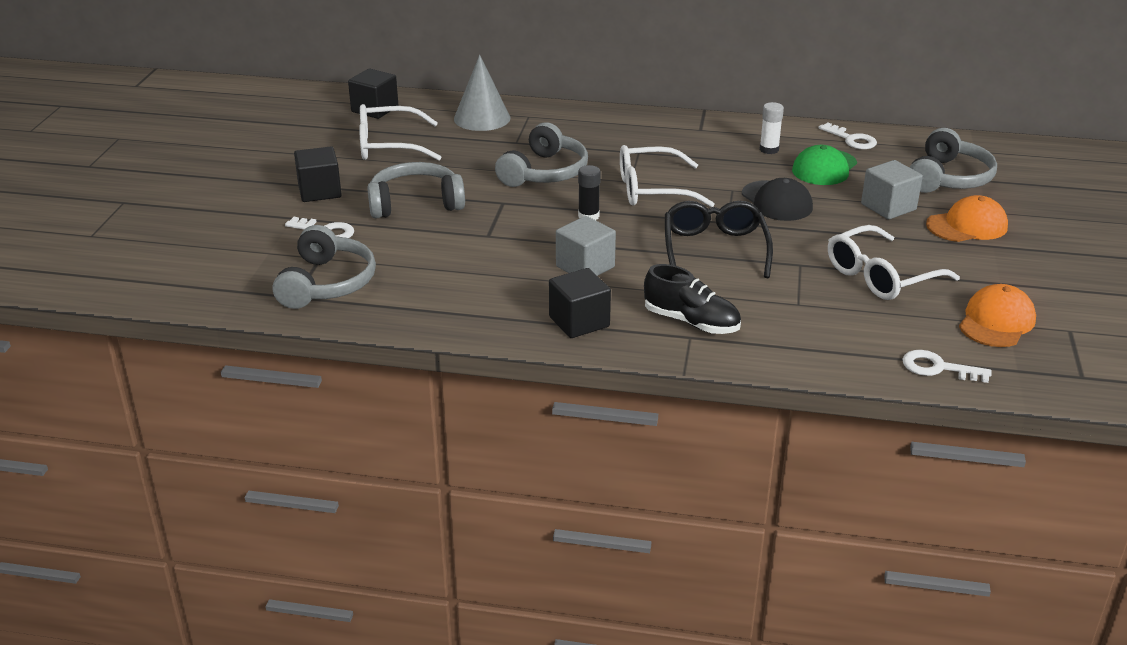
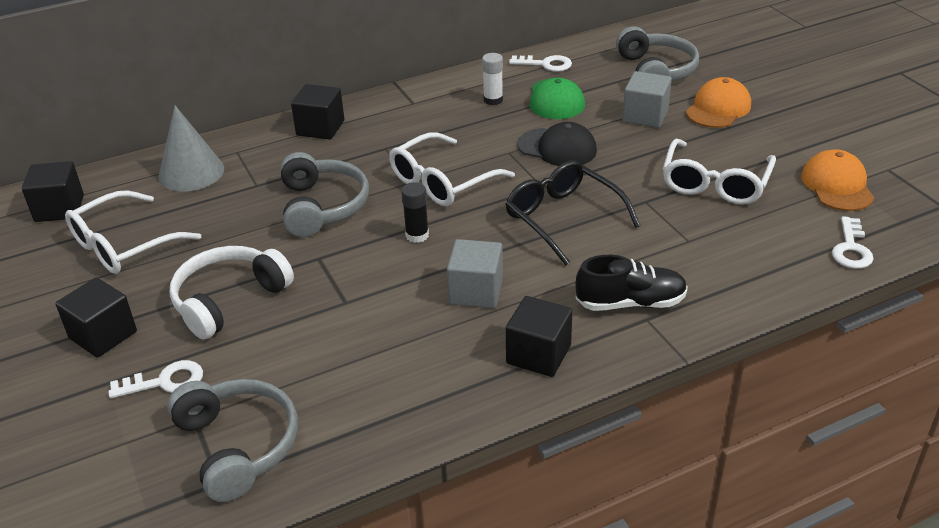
camera: 35 degrees left, 5 degrees up
grey headphones [367,162,465,219] -> white headphones [170,246,294,340]
white key [902,350,992,383] -> white key turned 60 degrees counterclockwise [832,216,874,269]
none -> black cube [291,84,344,140]

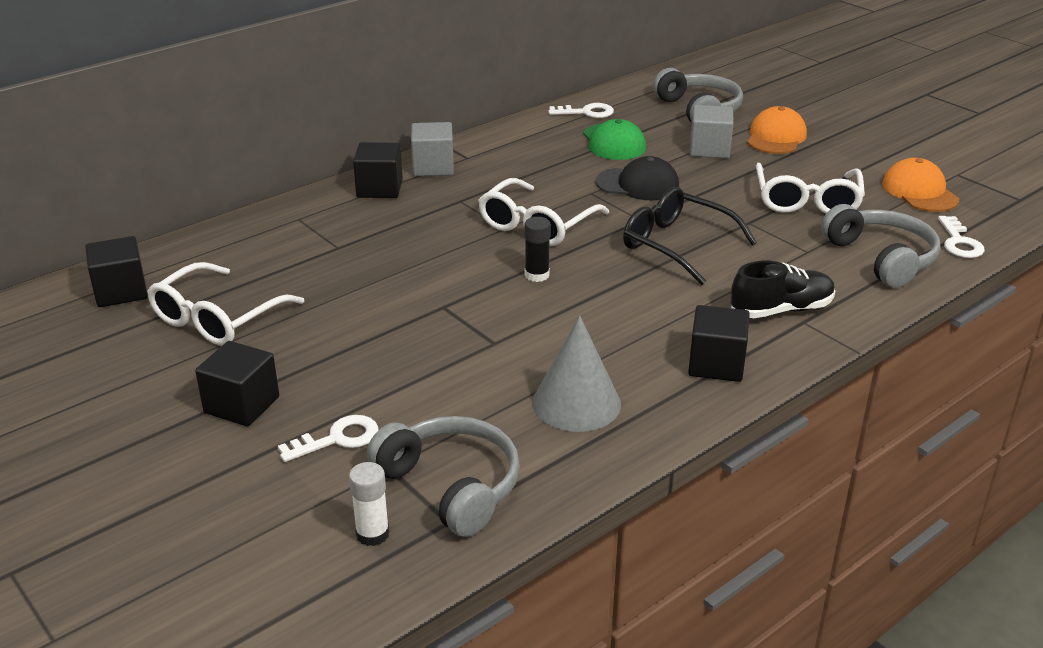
camera: 15 degrees left, 5 degrees down
grey cone [158,105,224,192] -> grey cone moved to [533,316,621,432]
white headphones [170,246,294,340] -> none
grey headphones [280,152,369,237] -> grey headphones moved to [821,204,940,288]
grey cube [447,239,503,308] -> grey cube moved to [411,122,454,176]
white glue stick [482,53,503,105] -> white glue stick moved to [349,462,390,546]

